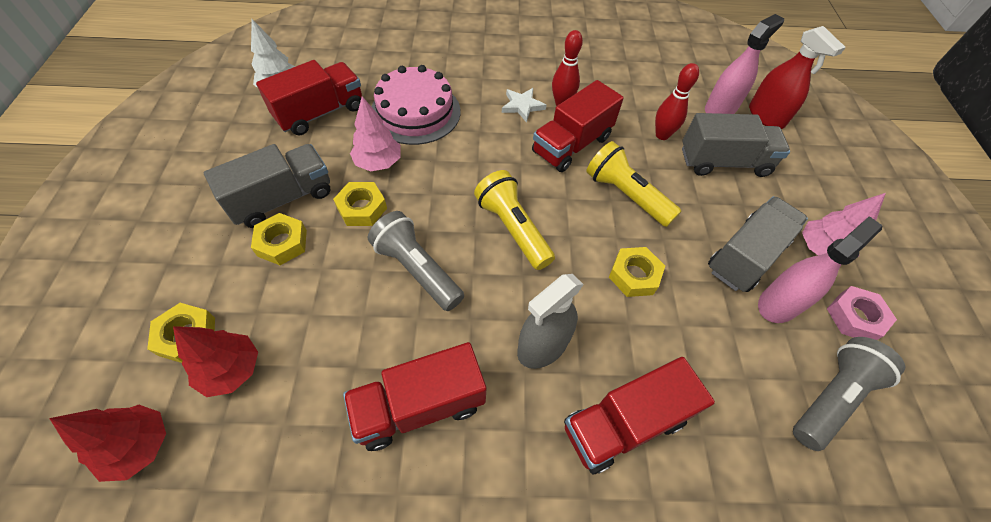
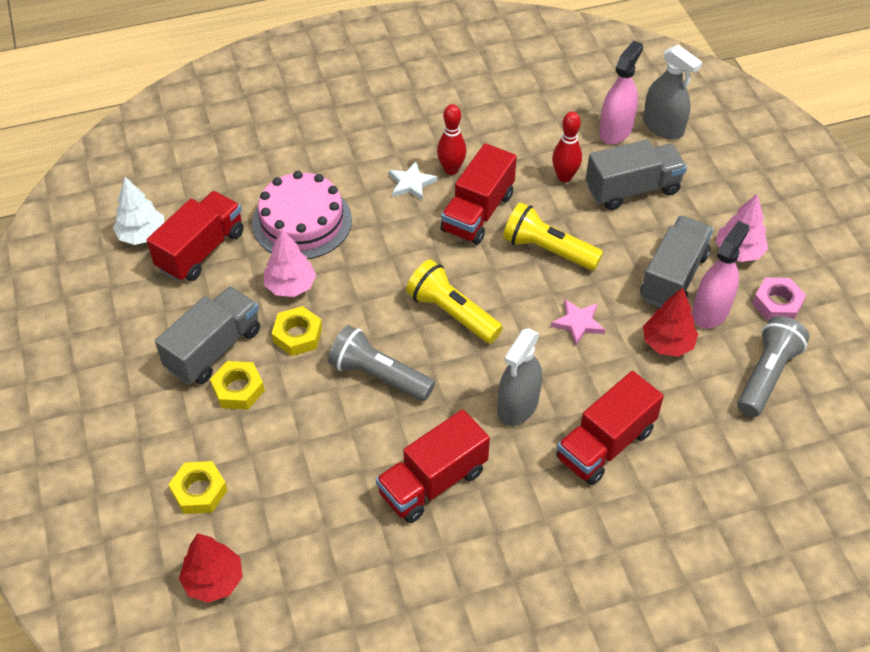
camera: 15 degrees left, 5 degrees down
red tree [173,326,258,397] -> red tree moved to [643,288,698,357]
yellow nut [609,247,665,297] -> pink star [550,299,605,346]
red spray bottle [749,26,846,129] -> grey spray bottle [643,45,702,139]

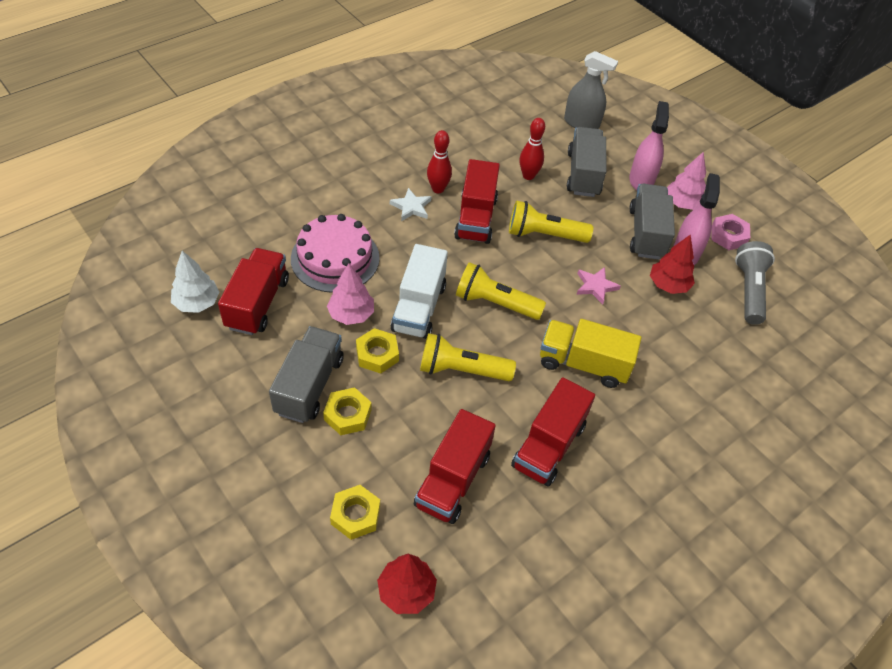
camera: 25 degrees left, 0 degrees up
grey flashlight [328,325,435,401] -> yellow flashlight [420,333,516,381]
grey spray bottle [497,328,542,426] -> yellow truck [540,319,641,388]
red truck [556,371,664,485] -> red truck moved to [414,409,496,524]
grey truck [586,140,687,210] -> grey truck turned 45 degrees counterclockwise [567,127,607,197]
pink spray bottle [599,41,643,144] -> pink spray bottle moved to [629,101,669,190]
none -> white truck [391,244,448,339]

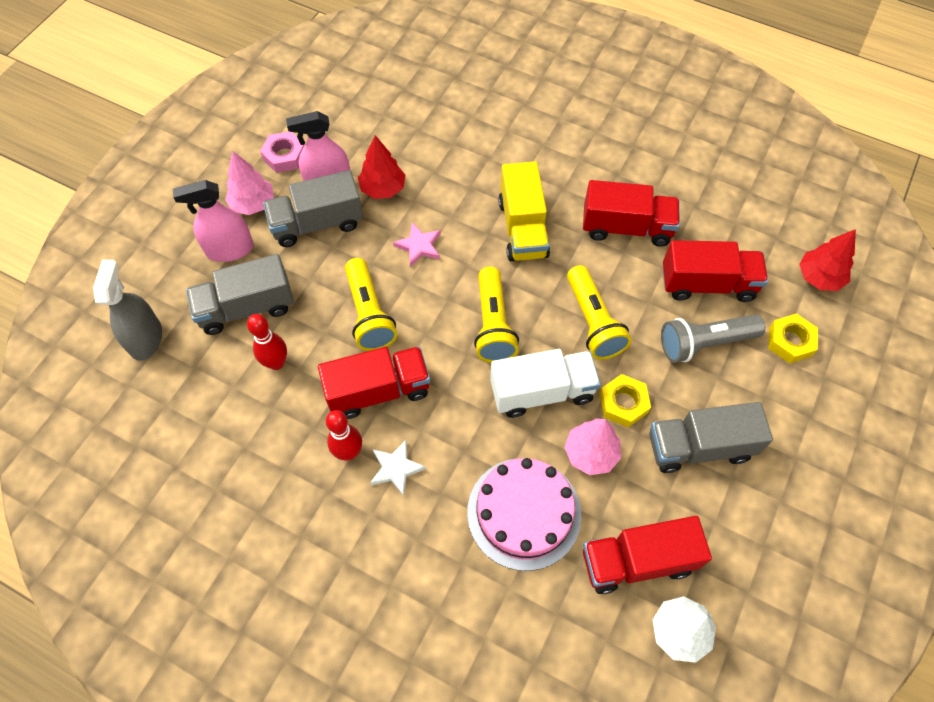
camera: 110 degrees left, 10 degrees up
yellow nut [323,387,372,435] -> none
grey flashlight [735,241,775,325] -> grey flashlight moved to [661,315,765,363]

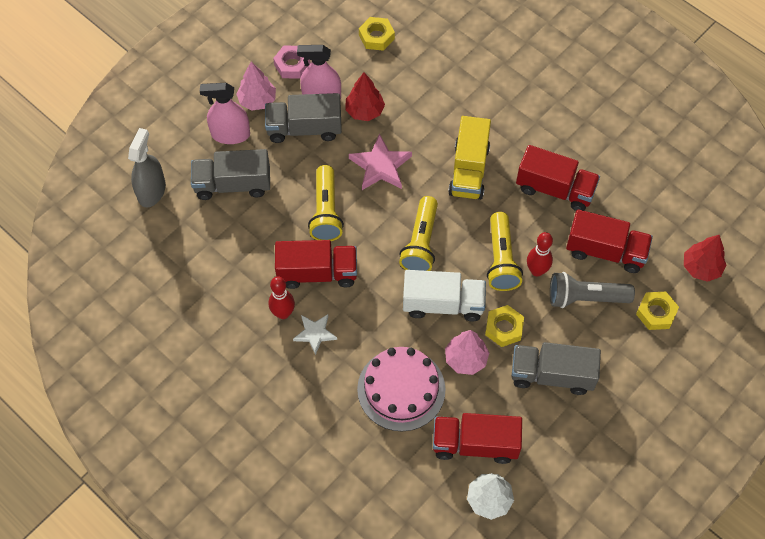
camera: 15 degrees right, 0 degrees up
red bowling pin [247,314,287,370] -> red bowling pin moved to [527,232,553,277]
pink star [393,223,441,267] -> pink star [349,134,412,190], size x1.55
none -> yellow nut [359,17,395,51]

